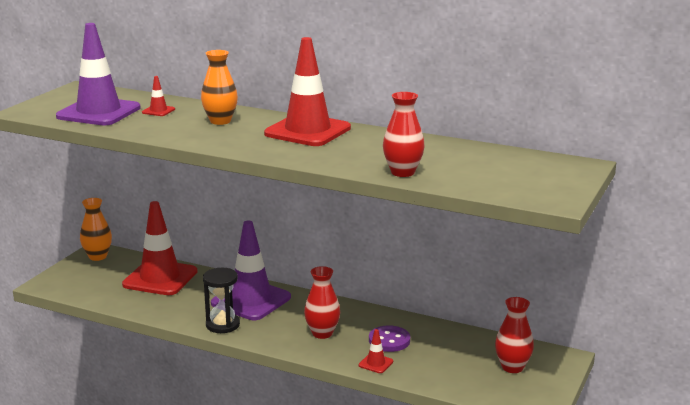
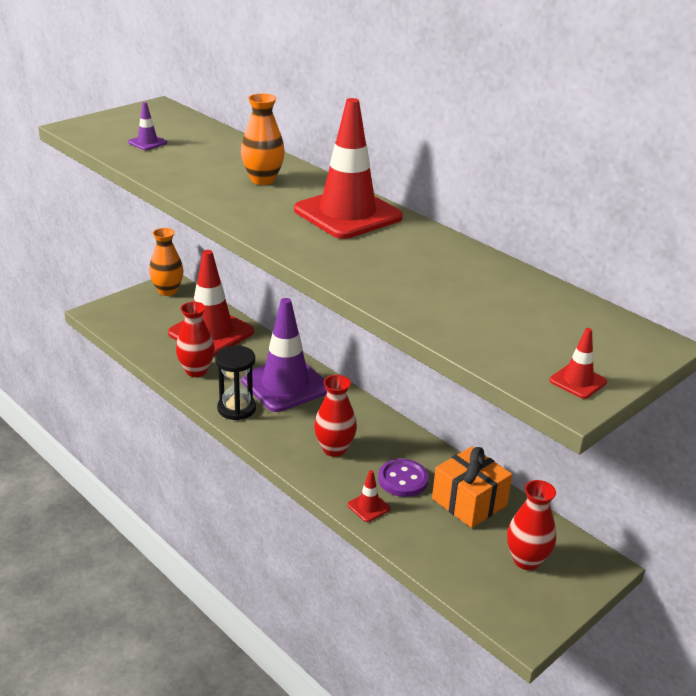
camera: 20 degrees right, 10 degrees up
purple traffic cone [56,23,141,125] -> purple traffic cone [128,102,167,150], size x0.40
red traffic cone [142,76,175,116] -> red traffic cone moved to [550,328,607,399]
red vase [383,92,425,177] -> red vase moved to [176,302,215,377]
none -> orange gift [432,447,512,528]

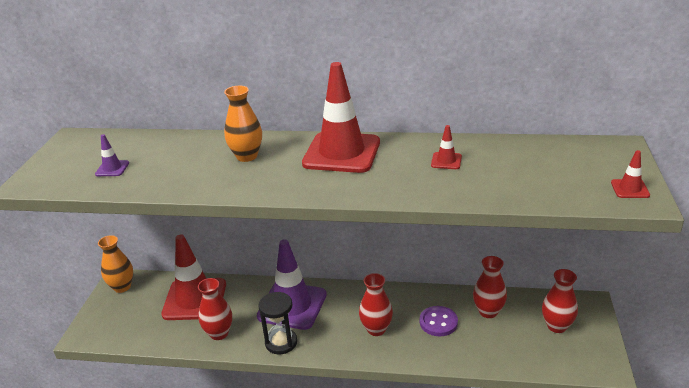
camera: 35 degrees left, 0 degrees up
red traffic cone [347,470,390,522] -> red traffic cone moved to [431,125,462,169]
orange gift [432,447,512,528] -> red vase [473,256,507,318]

